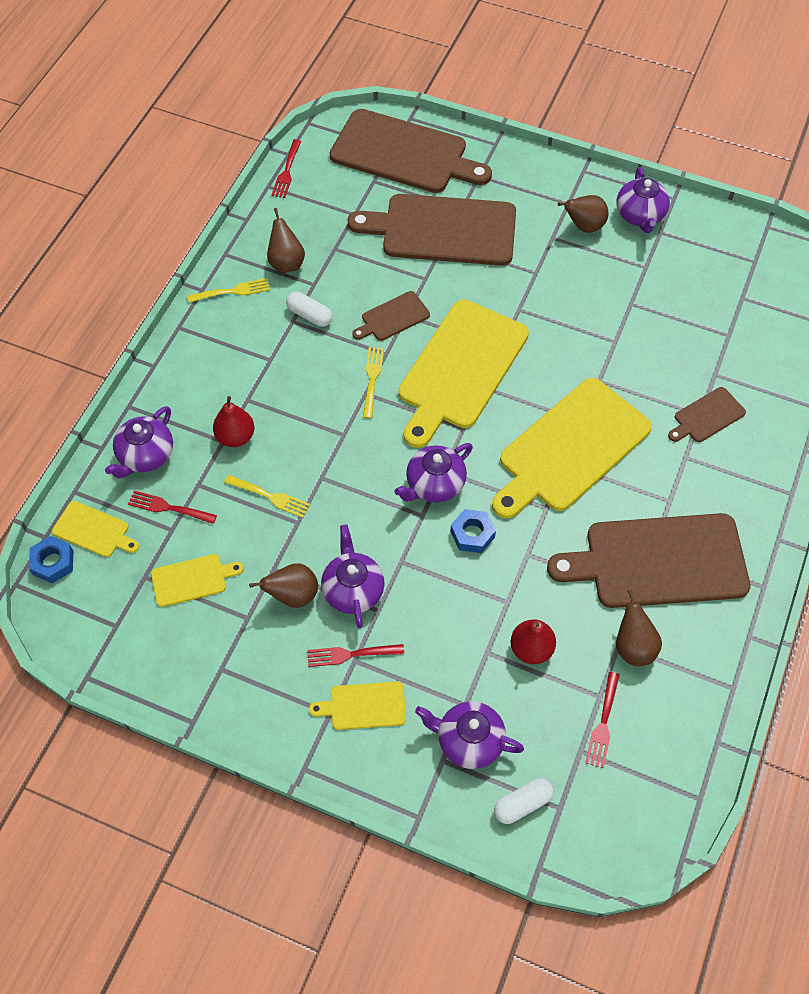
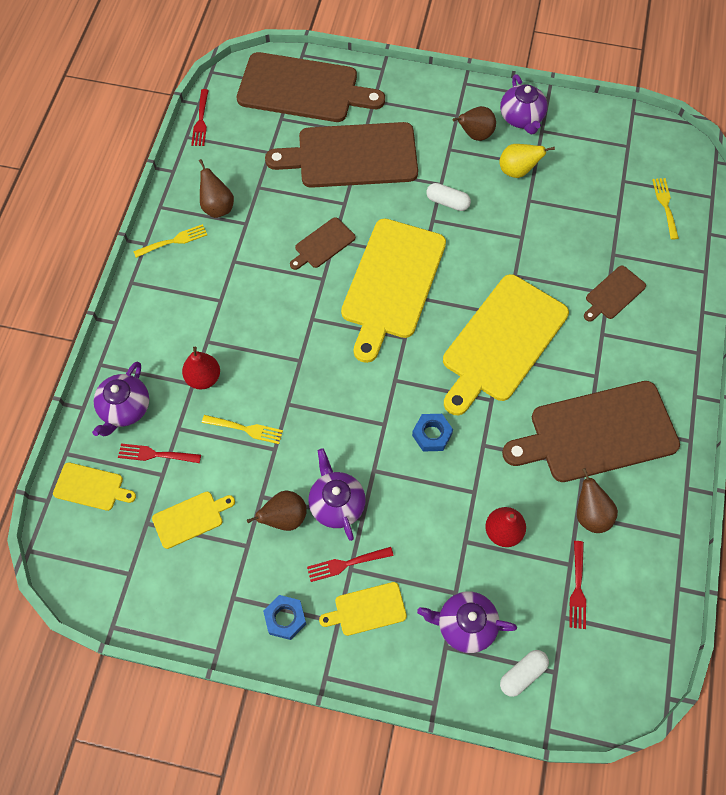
camera: 10 degrees left, 5 degrees up
blue nut [29,536,73,584] -> blue nut moved to [263,595,306,640]
white capsule [286,292,333,327] -> white capsule moved to [426,183,471,211]
yellow fork [363,347,384,419] -> yellow fork moved to [652,178,679,240]
purple teapot [394,443,473,502] -> none
none -> yellow pear [499,144,555,178]

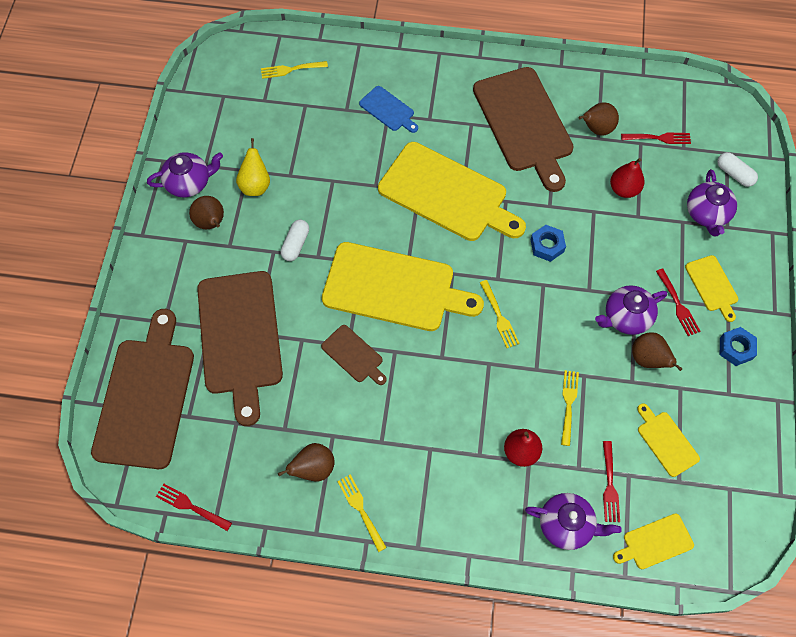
camera: 95 degrees left, 0 degrees up
yellow cutting board [53,462,136,511] -> yellow cutting board turned 120 degrees counterclockwise [613,513,694,569]
red fork [191,89,209,146] -> red fork turned 150 degrees counterclockwise [156,484,232,531]
brown cutting board [584,265,646,322] -> blue cutting board [359,86,418,133]
none -> yellow fork [480,280,520,348]

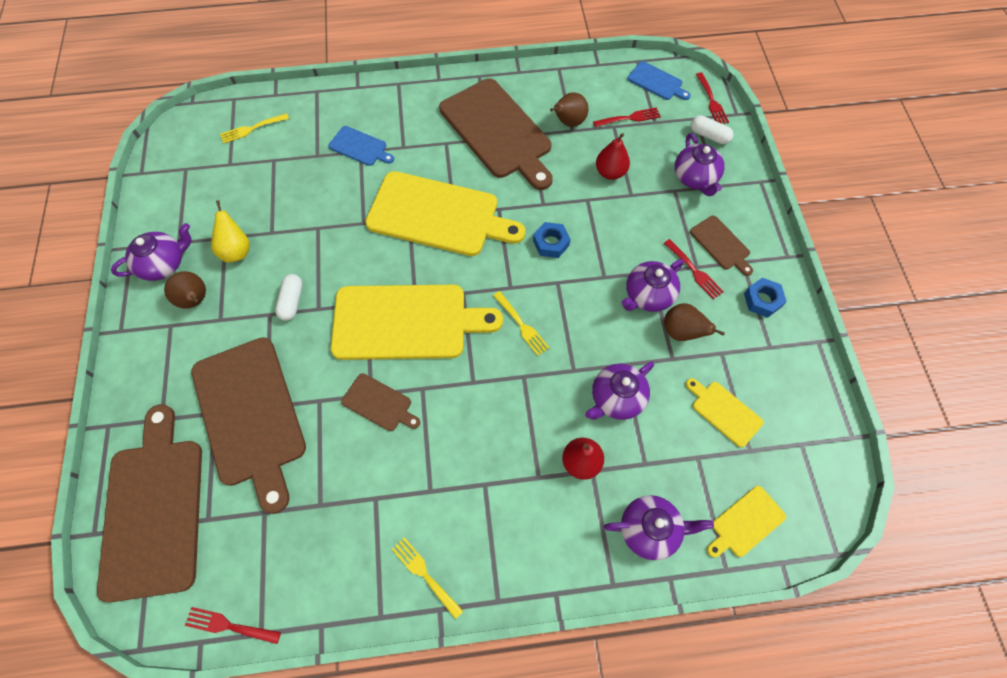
camera: 15 degrees left, 0 degrees up
brown pear [278,443,335,481] -> none
yellow fork [561,370,579,446] -> purple teapot [585,362,654,420]
red fork [603,441,620,522] -> red fork moved to [696,72,729,124]
yellow cutting board [685,255,738,322] -> brown cutting board [690,216,753,276]
none -> blue cutting board [627,61,691,100]

